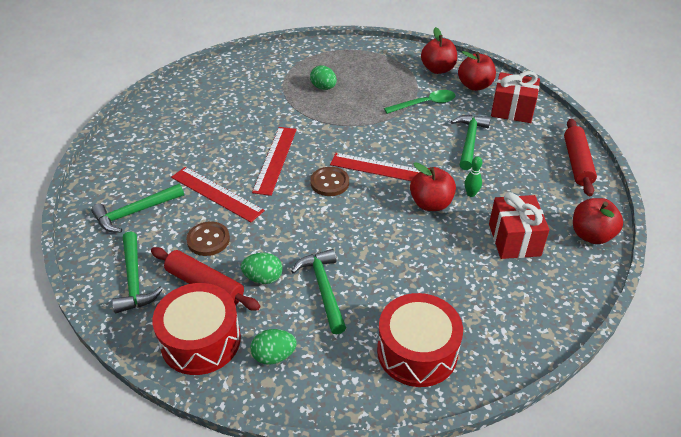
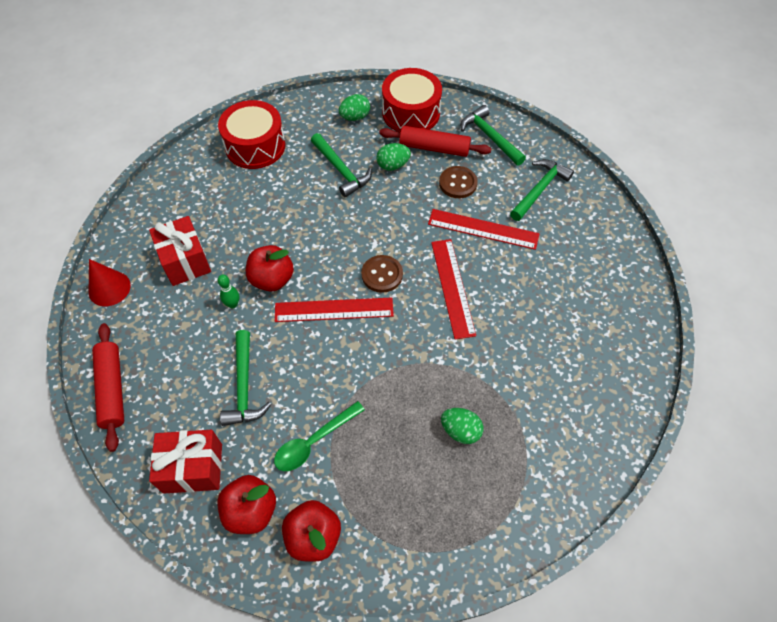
camera: 160 degrees right, 15 degrees up
red apple [573,198,623,244] -> red cone [89,259,131,306]

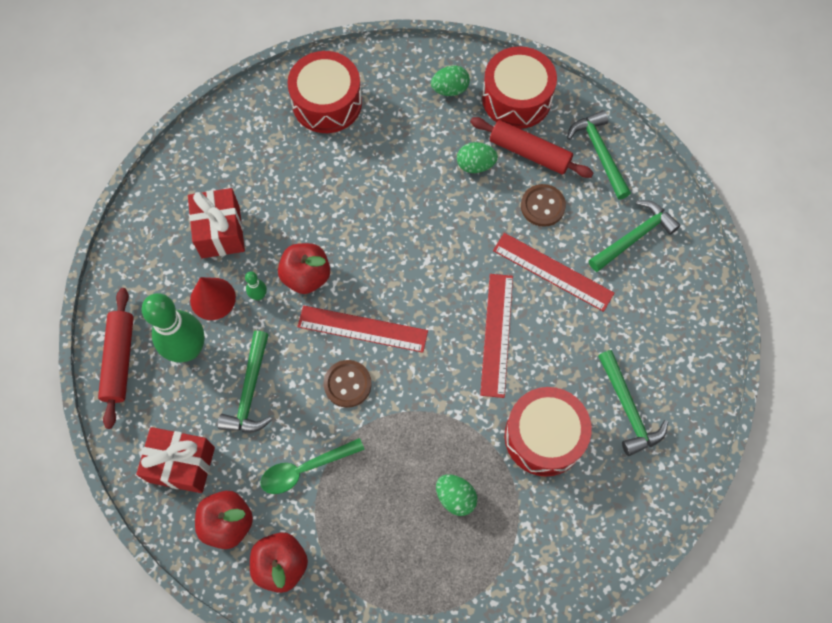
camera: 15 degrees right, 10 degrees up
red cone [89,259,131,306] -> red cone moved to [190,277,236,320]
green hammer [311,133,372,197] -> green hammer moved to [598,350,668,456]
brown button [361,255,403,293] -> brown button moved to [324,360,372,408]
none -> green bowling pin [142,293,205,362]
none -> red drum [505,387,592,477]

